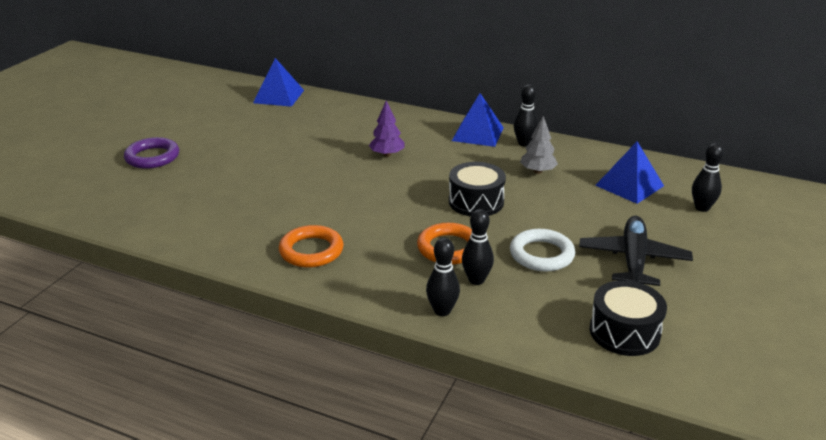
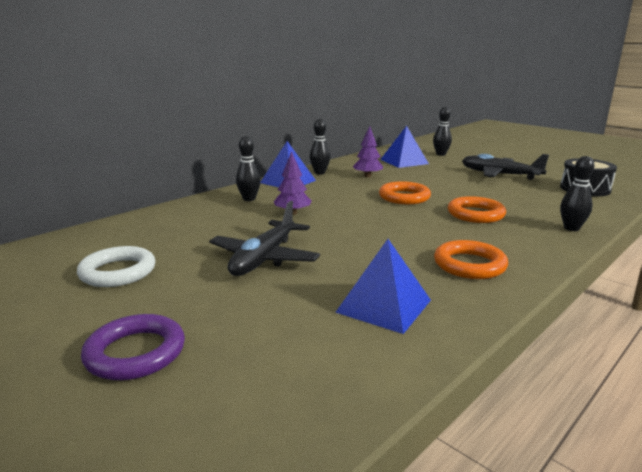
camera: 70 degrees left, 10 degrees down
blue pyramid [253,58,304,107] -> blue pyramid moved to [335,239,431,334]
black drum [449,162,506,216] -> orange ring [379,181,431,204]
black bowling pin [462,209,494,285] -> black bowling pin moved to [236,136,261,201]
white ring [510,229,575,271] -> white ring moved to [77,246,155,287]
grey tree [520,116,558,174] -> purple tree [353,126,383,177]
none -> black plane [209,201,320,276]

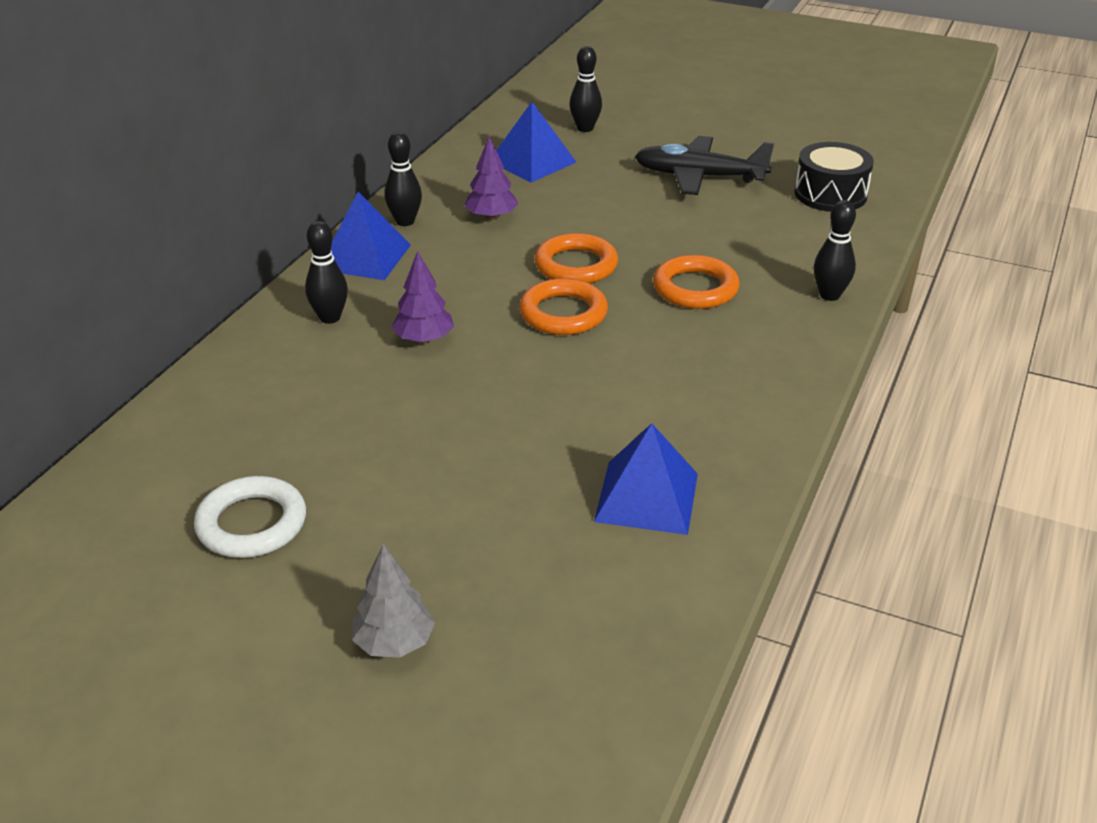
camera: 20 degrees left, 15 degrees up
purple ring [81,314,185,380] -> grey tree [352,544,435,658]
black plane [209,201,320,276] -> none
orange ring [434,240,508,279] -> orange ring moved to [519,278,608,335]

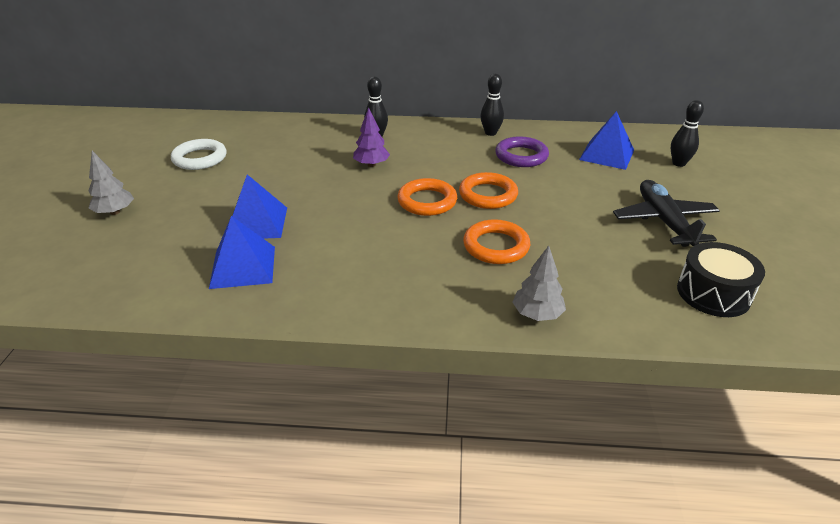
camera: 70 degrees right, 0 degrees up
blue pyramid [331,192,411,280] -> blue pyramid moved to [232,175,287,239]
purple tree [465,136,518,220] -> purple ring [495,137,549,167]
black bowling pin [814,200,856,301] -> grey tree [513,246,566,321]

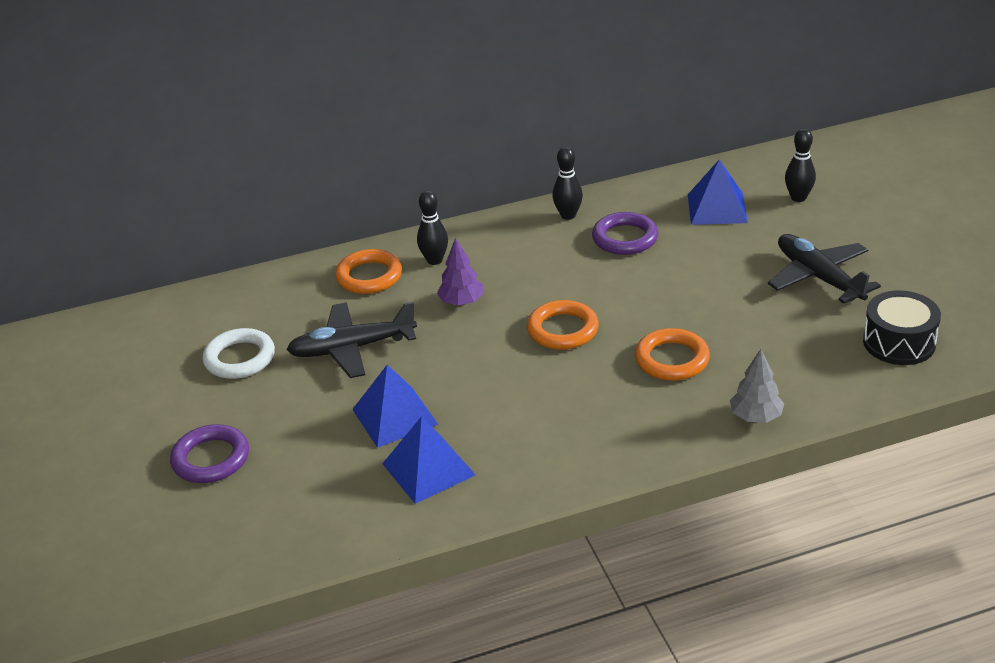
camera: 20 degrees left, 0 degrees up
grey tree [88,151,134,215] -> purple ring [170,424,249,483]
orange ring [459,172,518,209] -> orange ring moved to [335,249,402,294]
none -> black plane [286,302,417,378]

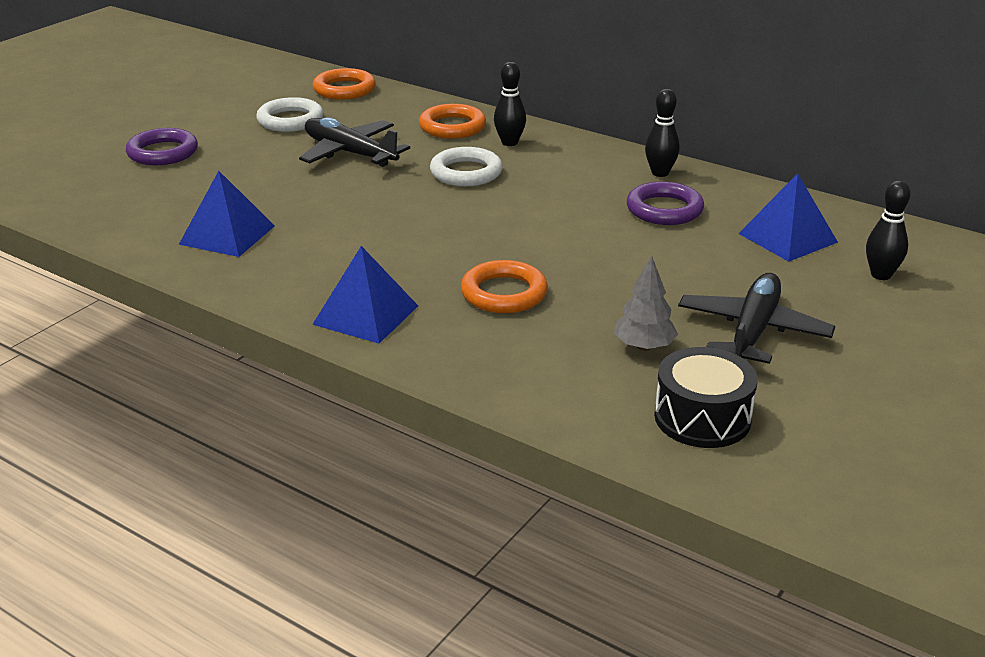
camera: 50 degrees right, 5 degrees down
blue pyramid [352,365,439,448] -> blue pyramid moved to [312,246,418,344]
purple tree [437,238,484,306] -> white ring [430,147,503,186]
orange ring [527,300,599,350] -> orange ring moved to [313,68,376,100]
grey tree [730,349,784,423] -> grey tree moved to [614,256,678,351]

